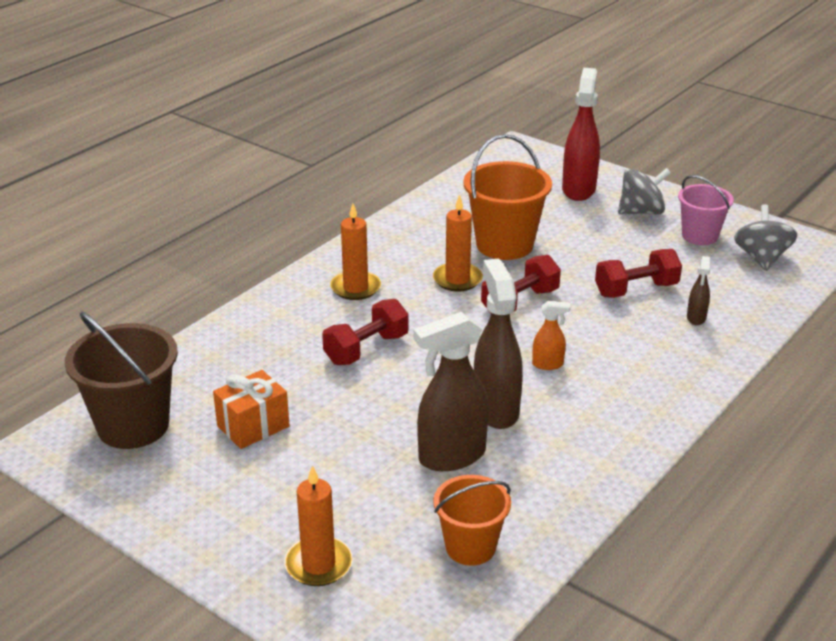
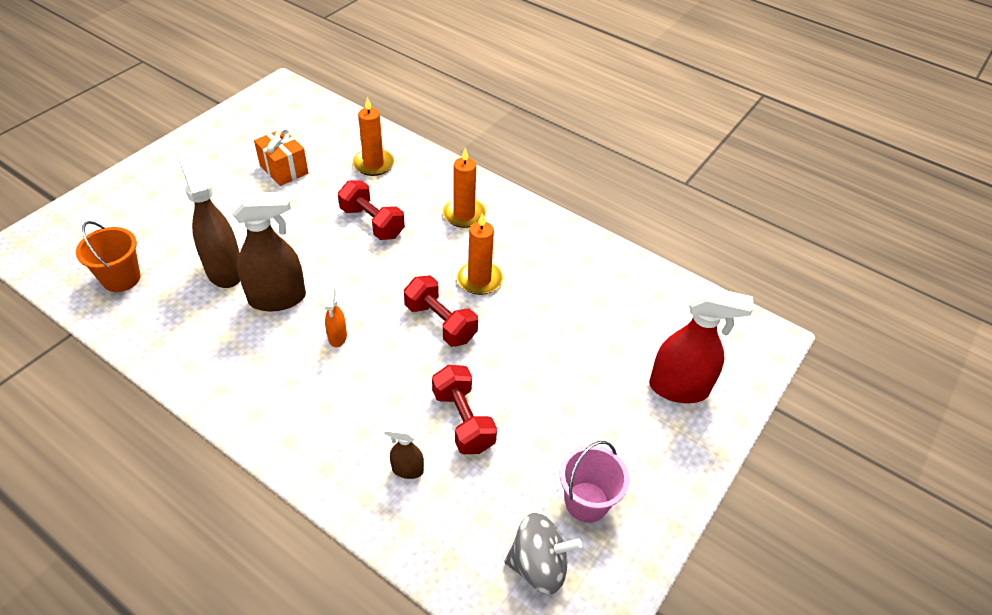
camera: 85 degrees right, 15 degrees up
brown bucket [65,311,178,449] -> none
orange candle [284,465,352,586] -> orange candle moved to [353,97,394,176]
orange bucket [463,134,552,260] -> none
grey spinning top [618,168,671,214] -> none

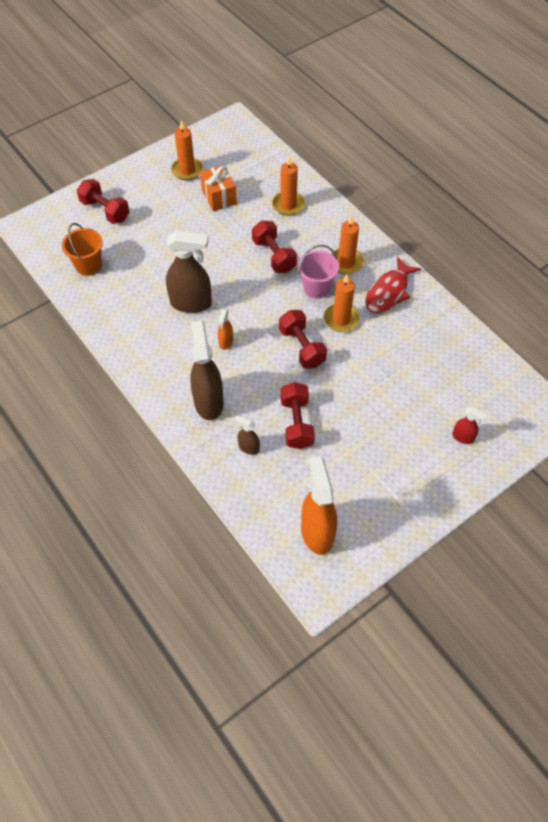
camera: 20 degrees right, 10 degrees up
brown spray bottle [177,152,240,288] -> brown spray bottle moved to [190,320,224,420]
grey spinning top [504,513,582,594] -> orange spray bottle [301,456,337,555]
pink bucket [560,441,629,523] -> pink bucket moved to [298,245,339,299]
red spray bottle [649,286,754,403] -> red spray bottle [452,407,487,444], size x0.49
none -> red dumbbell [77,179,129,224]
none -> orange candle [171,121,203,180]
none -> red fish [365,257,421,313]

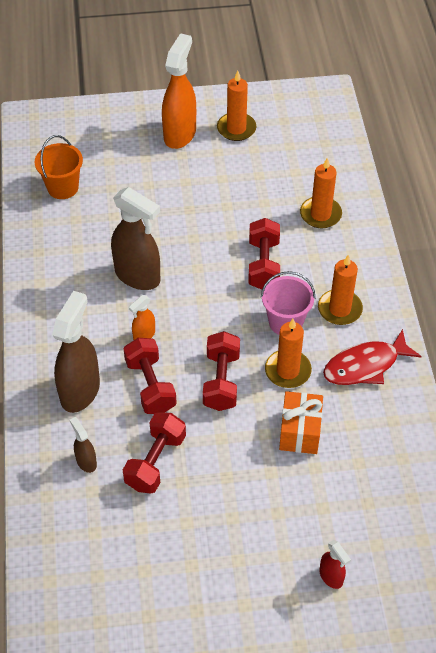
camera: 30 degrees right, 5 degrees down
red dumbbell [77,179,129,224] -> red dumbbell moved to [123,338,177,414]
orange gift [200,165,237,211] -> orange gift moved to [279,391,323,454]
orange spray bottle [301,456,337,555] -> orange spray bottle moved to [162,33,196,149]

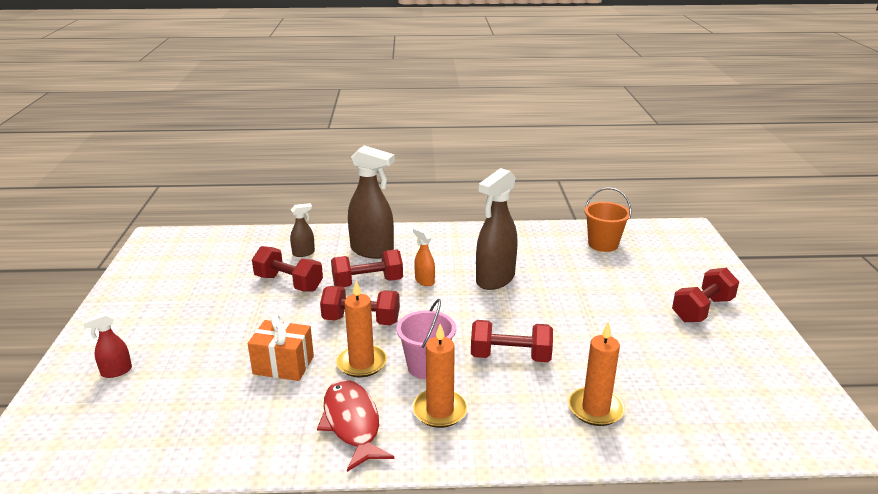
camera: 95 degrees right, 25 degrees down
orange spray bottle [162,33,196,149] -> red dumbbell [672,268,739,322]
orange candle [217,71,256,141] -> none

